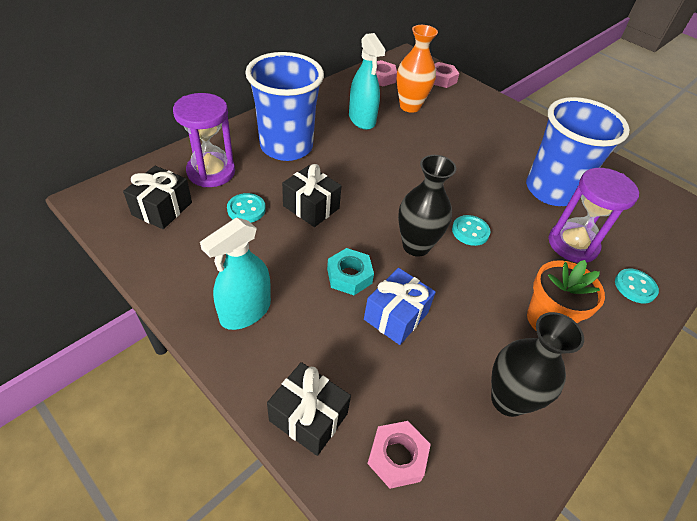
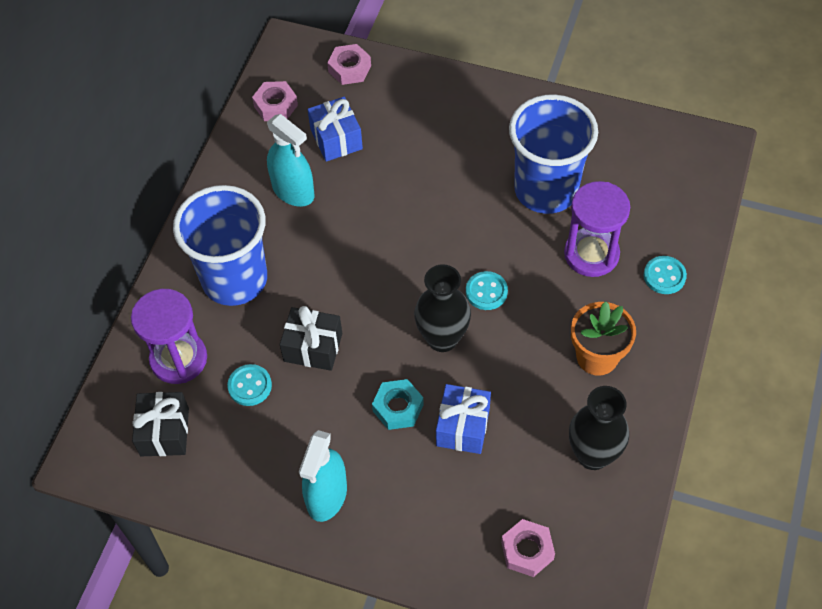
camera: 20 degrees left, 10 degrees up
black gift [267,362,351,456] -> none
orange vase [397,25,438,113] -> blue gift [308,97,363,162]

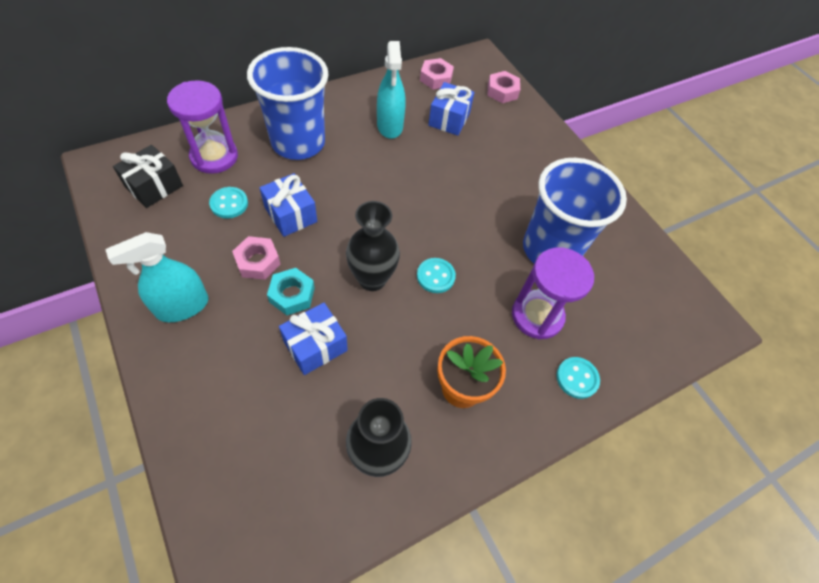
camera: 35 degrees right, 0 degrees up
black gift [280,306,342,371] -> blue gift [260,173,317,237]
pink nut [501,519,555,577] -> pink nut moved to [232,236,280,280]

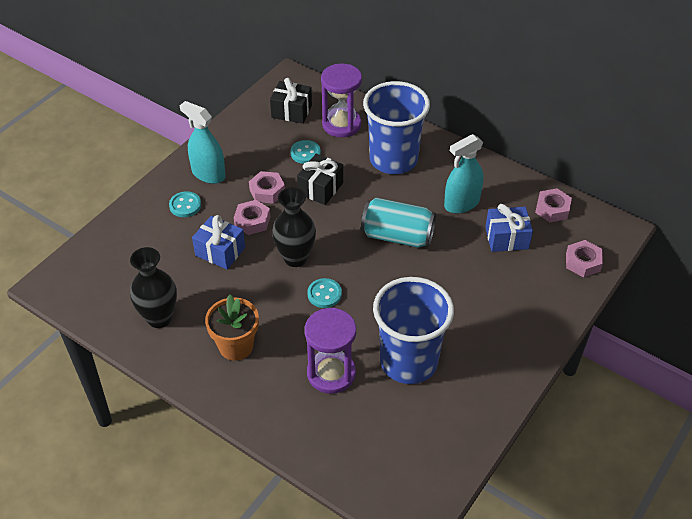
camera: 70 degrees right, 10 degrees down
blue gift [260,173,317,237] -> black gift [297,154,343,205]
turquoise nut [267,268,315,315] -> pink nut [234,200,270,235]
turquoise button [556,357,600,399] -> turquoise button moved to [169,191,201,217]
none -> turquoise can [361,198,436,248]

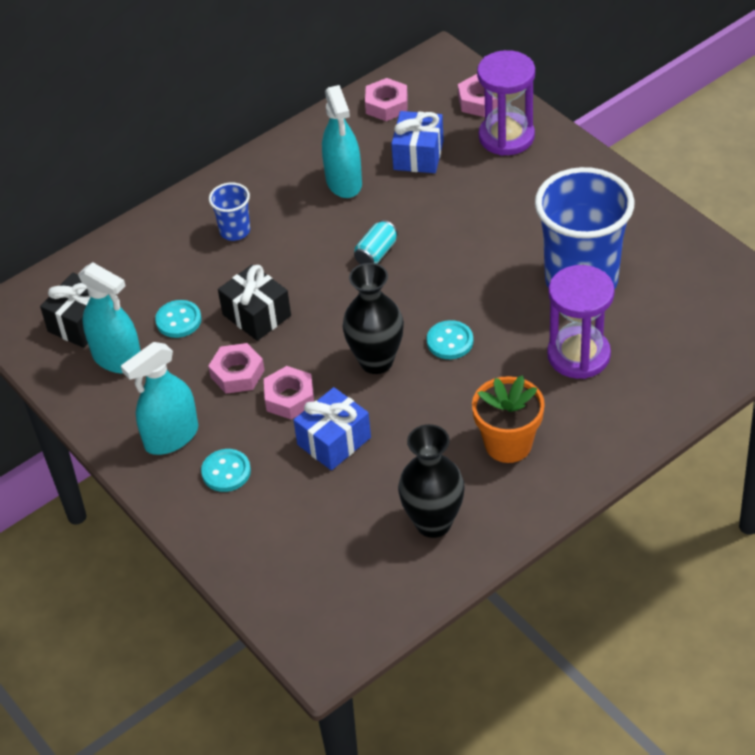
camera: 70 degrees left, 0 degrees up
purple hourglass [321,63,362,137] -> purple hourglass moved to [477,50,535,156]
turquoise can [361,198,436,248] -> turquoise can [354,220,398,264], size x0.51
blue cup [363,81,430,174] -> blue cup [209,183,250,241], size x0.45
none -> turquoise spray bottle [78,262,141,374]

